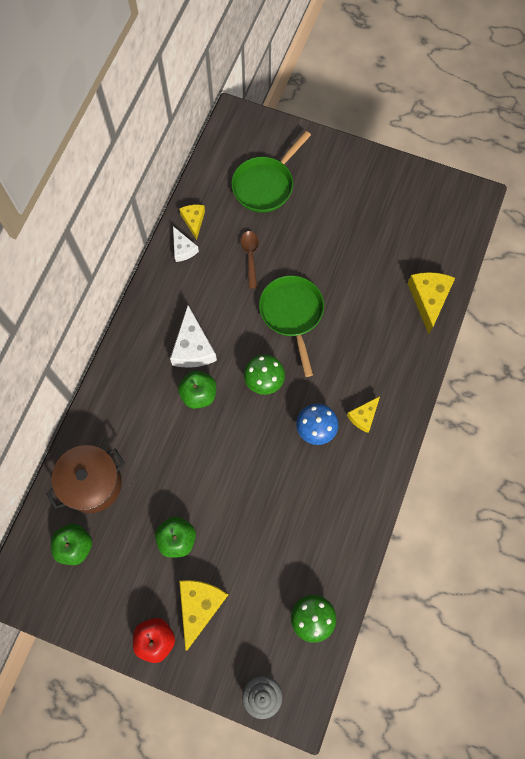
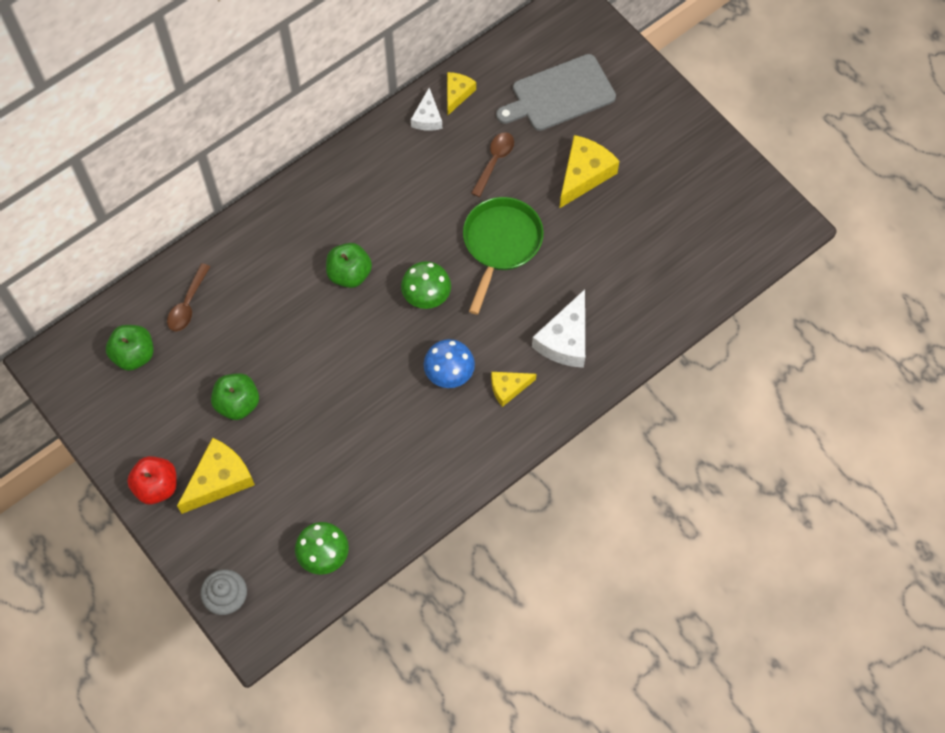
camera: 30 degrees right, 5 degrees down
brown pot [46,445,125,513] -> brown spoon [167,263,210,332]
white cheese [170,305,217,368] -> white cheese moved to [532,289,585,368]
green pan [231,131,311,213] -> grey cutting board [496,54,616,131]
yellow cheese [407,272,455,334] -> yellow cheese moved to [560,135,619,208]

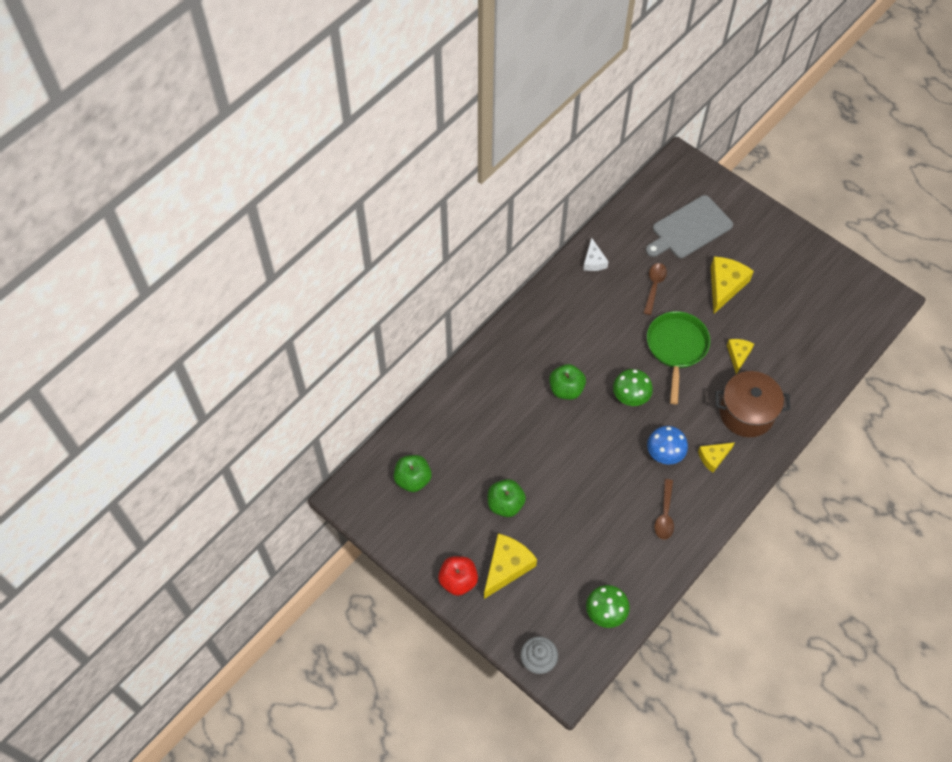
camera: 10 degrees left, 5 degrees down
brown spoon [167,263,210,332] -> brown spoon moved to [655,479,674,539]
yellow cheese [447,72,476,115] -> yellow cheese moved to [727,339,754,374]
white cheese [532,289,585,368] -> brown pot [715,371,791,437]

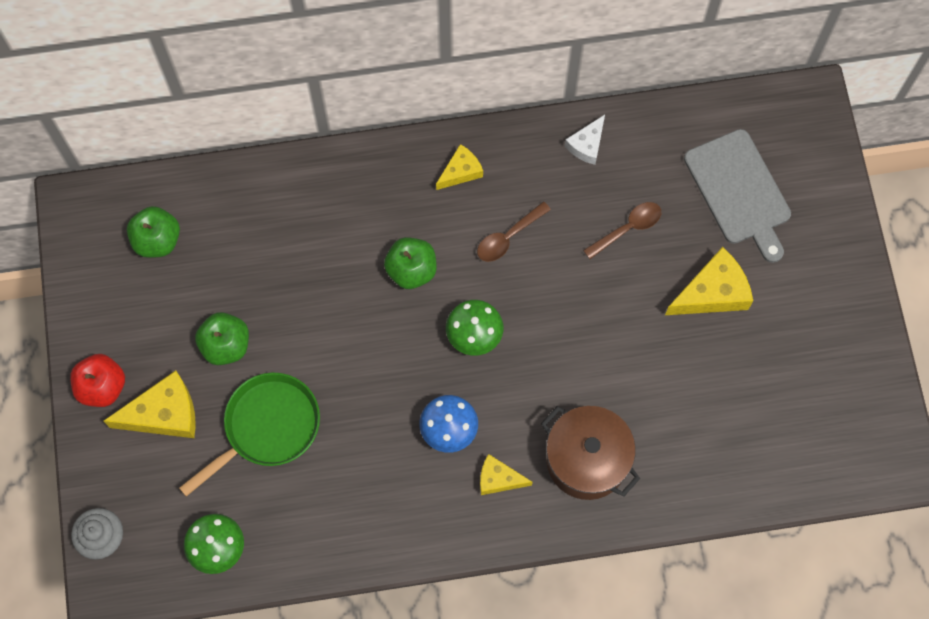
camera: 40 degrees right, 10 degrees up
grey cutting board [646,195,733,258] -> grey cutting board turned 120 degrees counterclockwise [684,129,791,263]
green pan [647,311,710,404] -> green pan moved to [179,373,320,497]
brown spoon [655,479,674,539] -> brown spoon moved to [477,202,551,262]
yellow cheese [727,339,754,374] -> yellow cheese moved to [436,144,483,190]

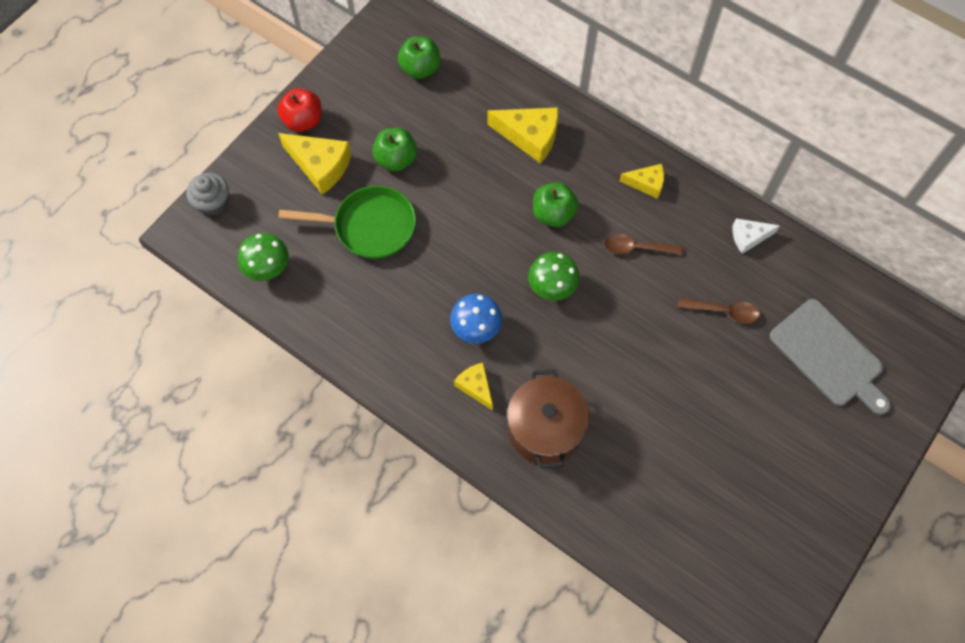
camera: 45 degrees right, 5 degrees down
yellow cheese [665,247,753,315] -> yellow cheese moved to [487,108,558,164]
grey cutting board [684,129,791,263] -> grey cutting board turned 60 degrees counterclockwise [770,299,891,415]

